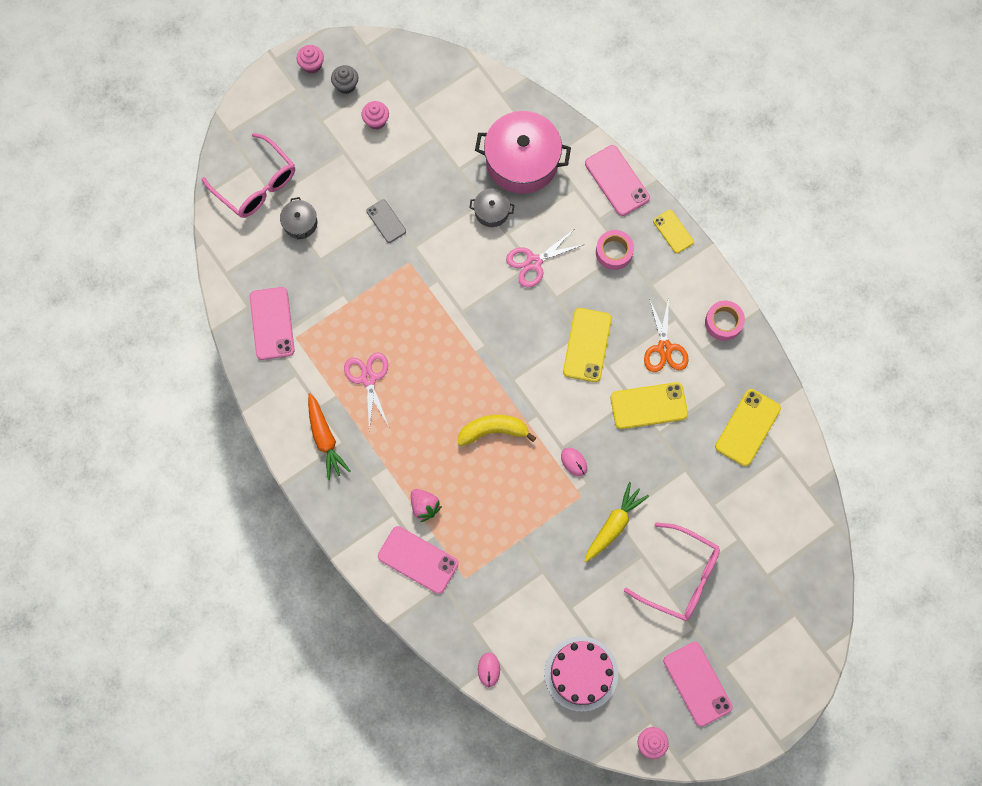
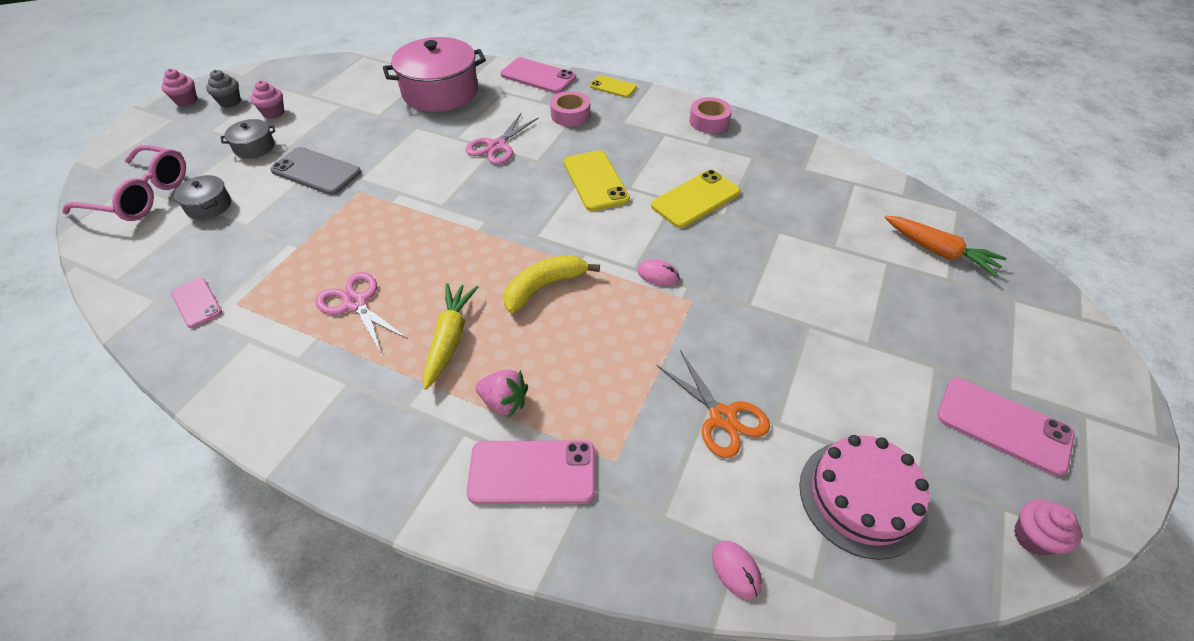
camera: 30 degrees left, 25 degrees down
pink phone [250,287,295,360] -> pink phone [171,278,222,328], size x0.61
orange carrot [308,393,350,480] -> orange carrot moved to [885,216,1006,277]
grey phone [366,199,406,243] -> grey phone [270,147,361,195], size x1.65
grey pot [469,188,514,227] -> grey pot moved to [221,119,275,159]
yellow carrot [585,482,649,562] -> yellow carrot moved to [423,283,478,390]
pink glasses [624,523,720,621] -> none
orange scissors [644,298,689,372] -> orange scissors moved to [657,350,770,458]
yellow phone [715,389,781,466] -> none

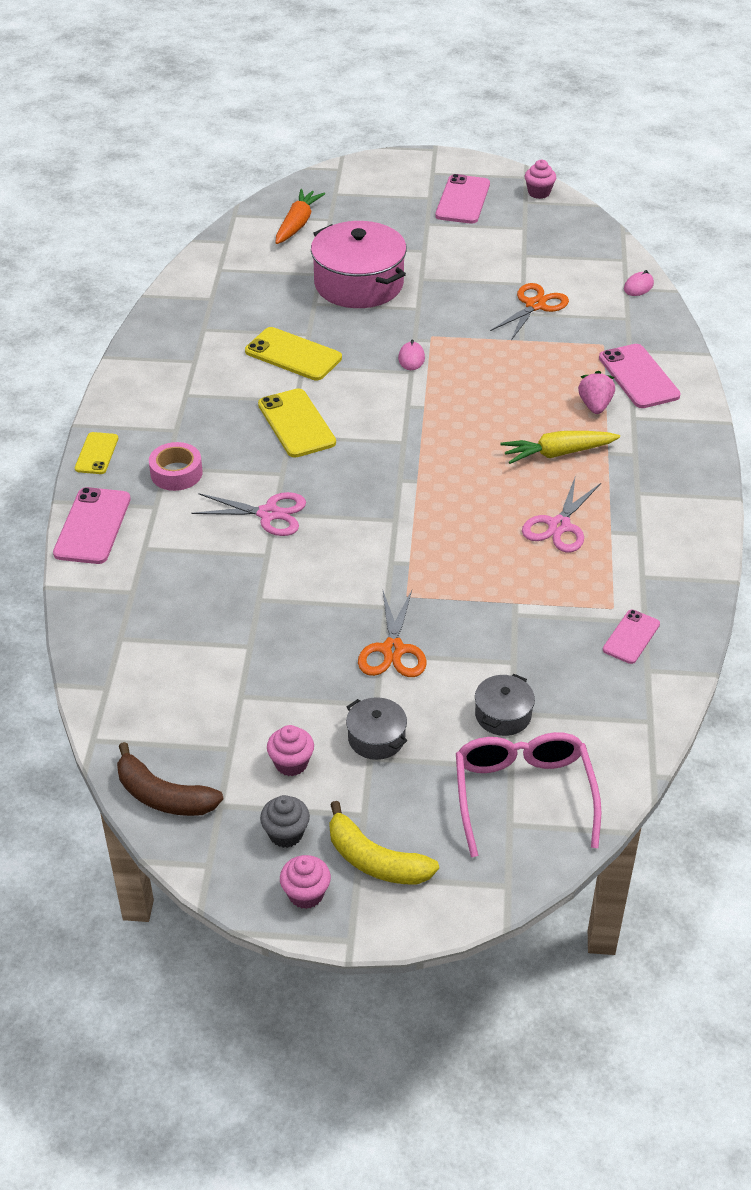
camera: 110 degrees left, 5 degrees down
grey phone [270,147,361,195] -> orange scissors [358,590,427,677]
pink pot [383,37,486,112] -> pink pot moved to [311,221,407,308]
yellow banana [504,255,600,313] -> yellow banana moved to [329,801,439,885]
yellow phone [564,150,630,211] -> yellow phone turned 75 degrees counterclockwise [258,388,336,458]
pink tape [689,97,732,133] -> none
pink cake [799,435,929,560] -> none
none -> brown banana [117,742,223,816]

